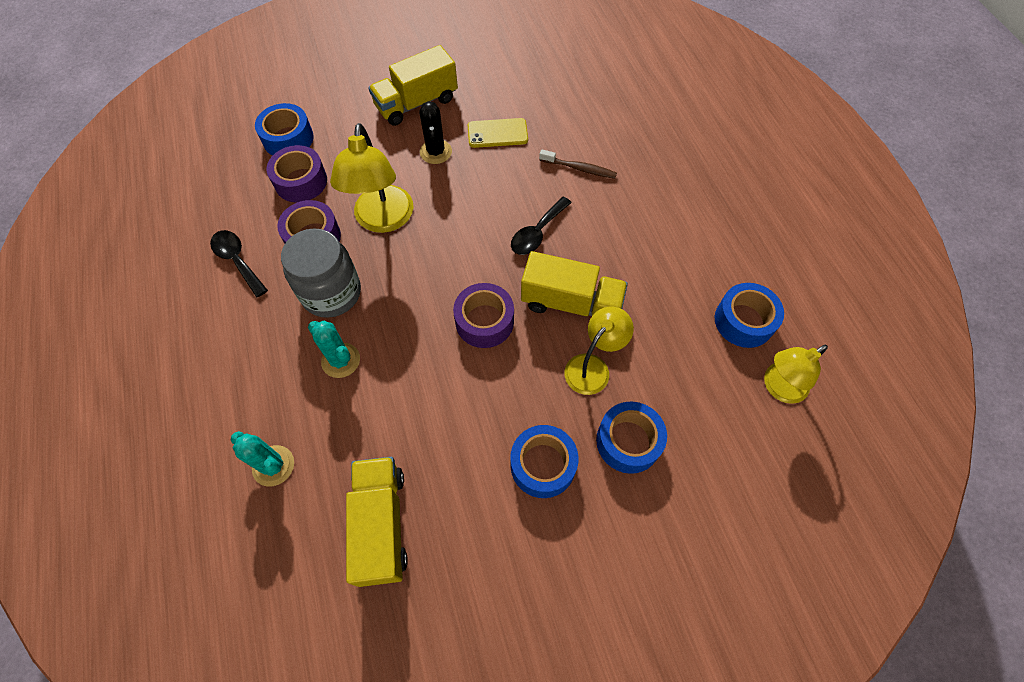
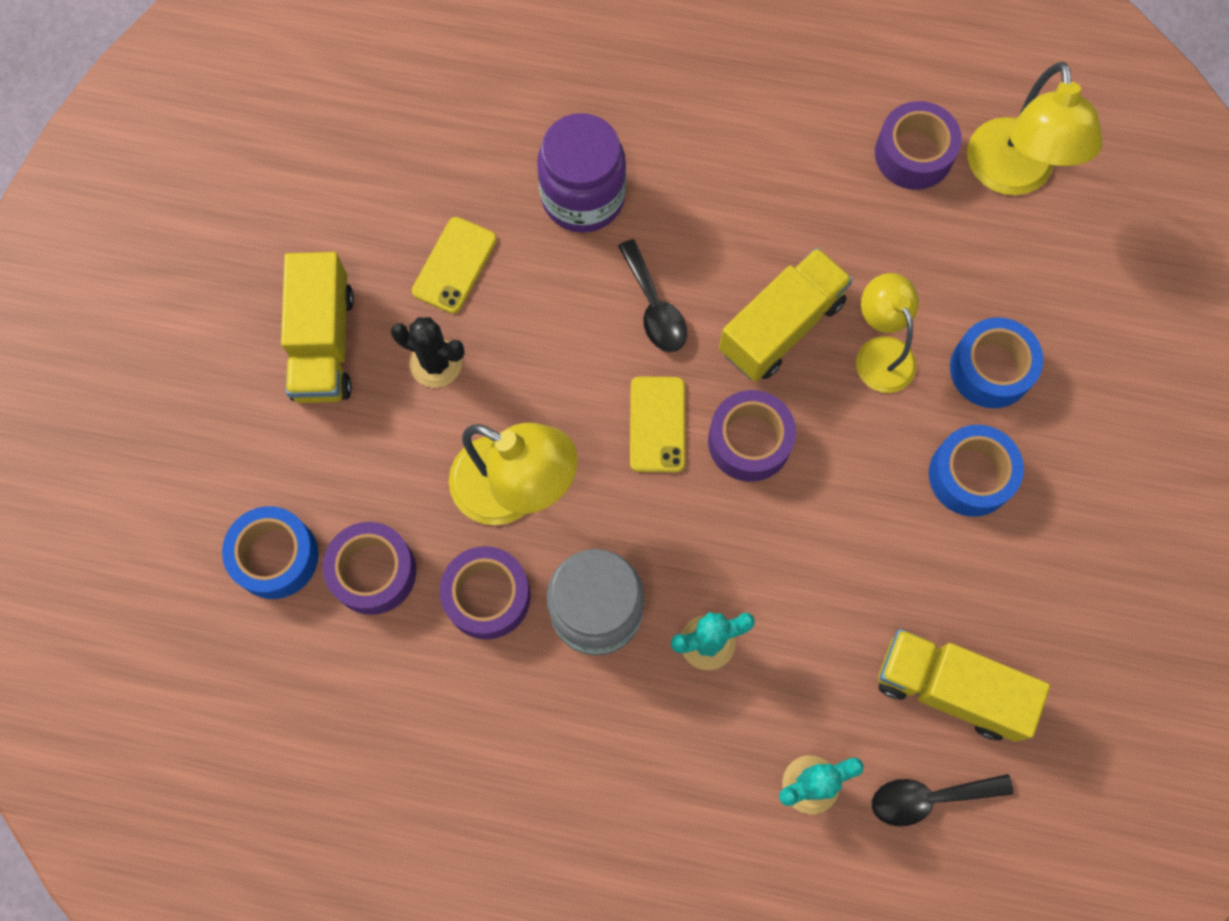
camera: 60 degrees left, 10 degrees up
black spoon [210,230,268,297] -> black spoon moved to [872,774,1014,826]
brown toothbrush [539,149,617,179] -> purple jar [537,113,626,233]
blue tape [715,283,784,348] -> purple tape [875,101,962,190]
yellow lamp [764,345,828,404] -> yellow lamp [967,62,1103,195], size x1.51
none -> yellow phone [630,376,685,472]

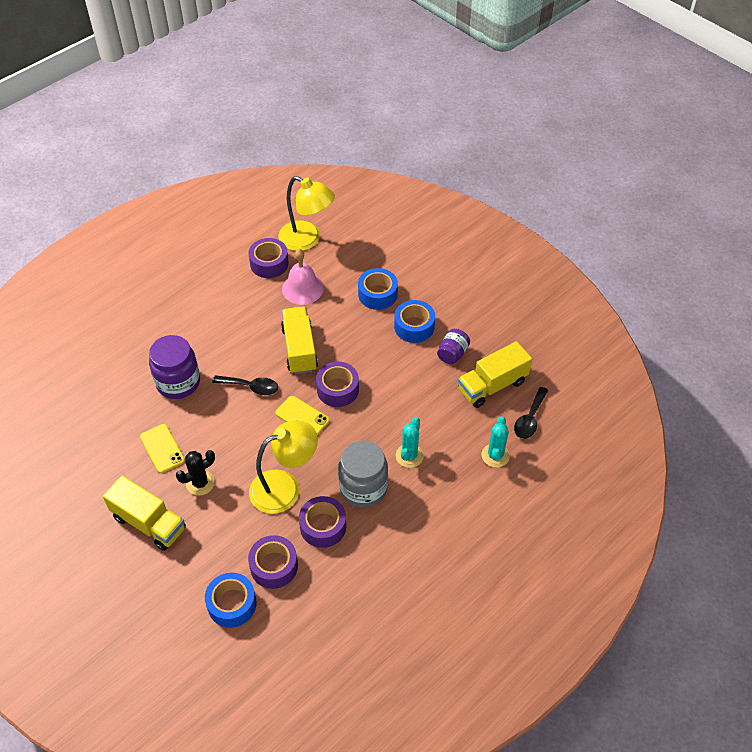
camera: 55 degrees left, 20 degrees down
yellow lamp [856,273,919,393] -> none
none -> pink bell [282,249,324,305]
none -> purple jar [437,329,470,365]

